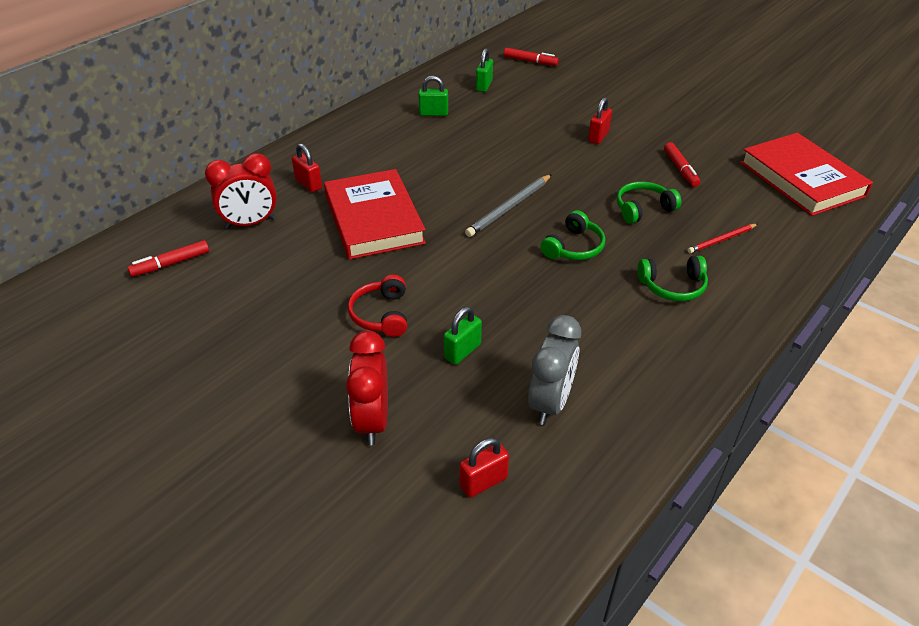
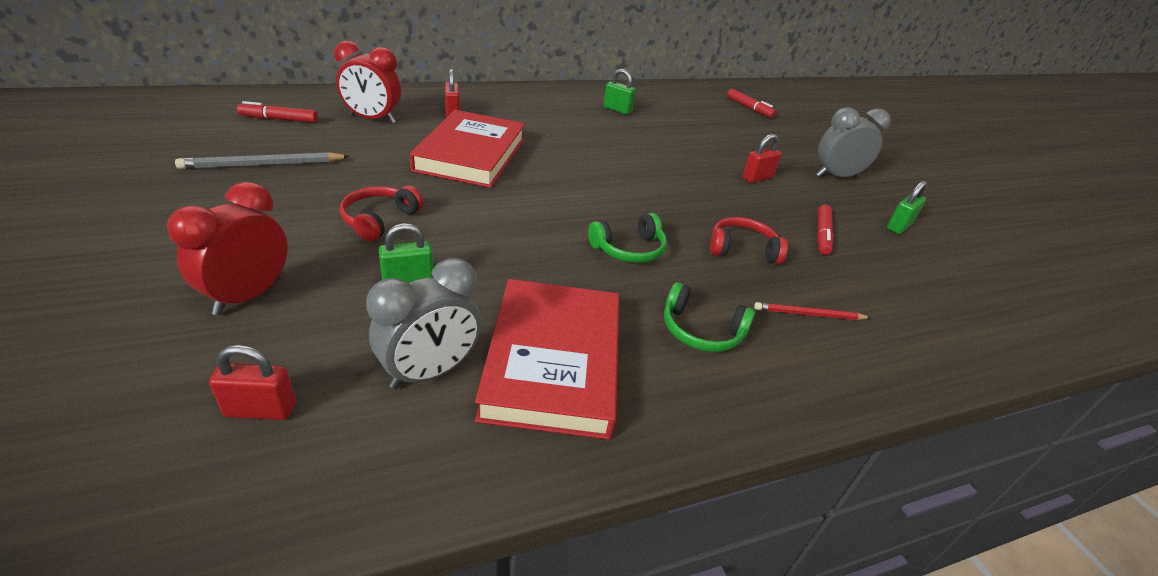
camera: 25 degrees right, 5 degrees down
grey pencil [465,174,552,237] -> grey pencil moved to [175,152,350,169]
green padlock [476,48,493,92] -> green padlock moved to [887,180,927,234]
green headphones [617,181,681,224] -> red headphones [710,217,788,265]
red book [740,133,873,216] -> red book moved to [475,279,619,440]
none -> grey clock [816,107,891,178]

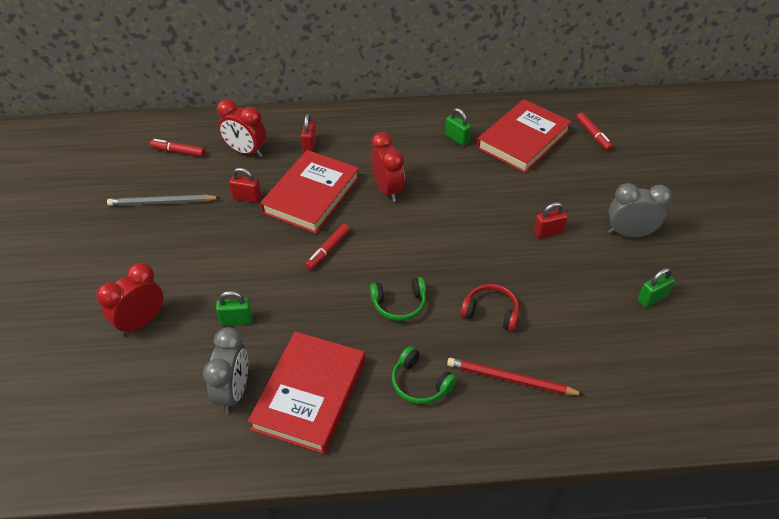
camera: 20 degrees right, 10 degrees up
red padlock [209,345,296,420] -> red padlock moved to [229,168,261,203]
red headphones [340,186,424,242] -> none
grey clock [366,258,481,389] -> grey clock turned 60 degrees counterclockwise [203,327,248,413]
red pencil [754,302,871,320] -> red pencil [447,358,584,395], size x1.55
red marker [817,204,834,255] -> red marker moved to [305,224,350,270]
none -> red clock [371,132,405,202]
none -> red book [477,99,572,173]

